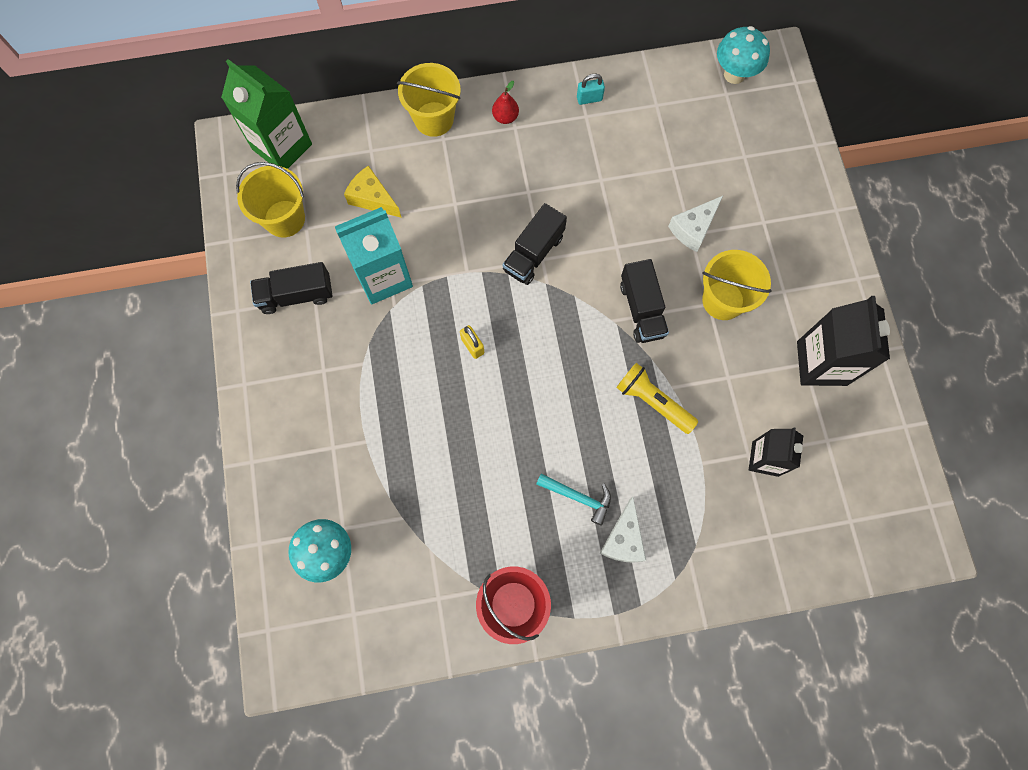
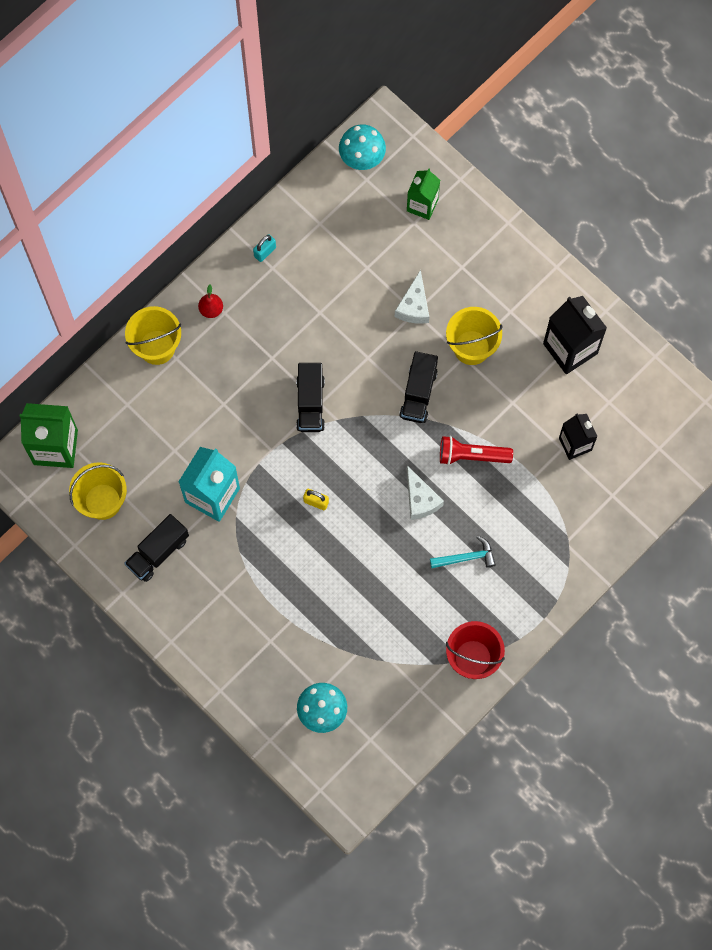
camera: 35 degrees left, 0 degrees up
yellow cheese [344,166,402,218] -> none
white cheese [600,497,646,563] -> white cheese moved to [407,465,444,520]
yellow flashlight [616,363,698,434] -> red flashlight [440,436,513,465]
black truck [620,259,669,343] -> black truck turned 60 degrees clockwise [399,351,438,423]
none -> green carton [407,168,440,220]

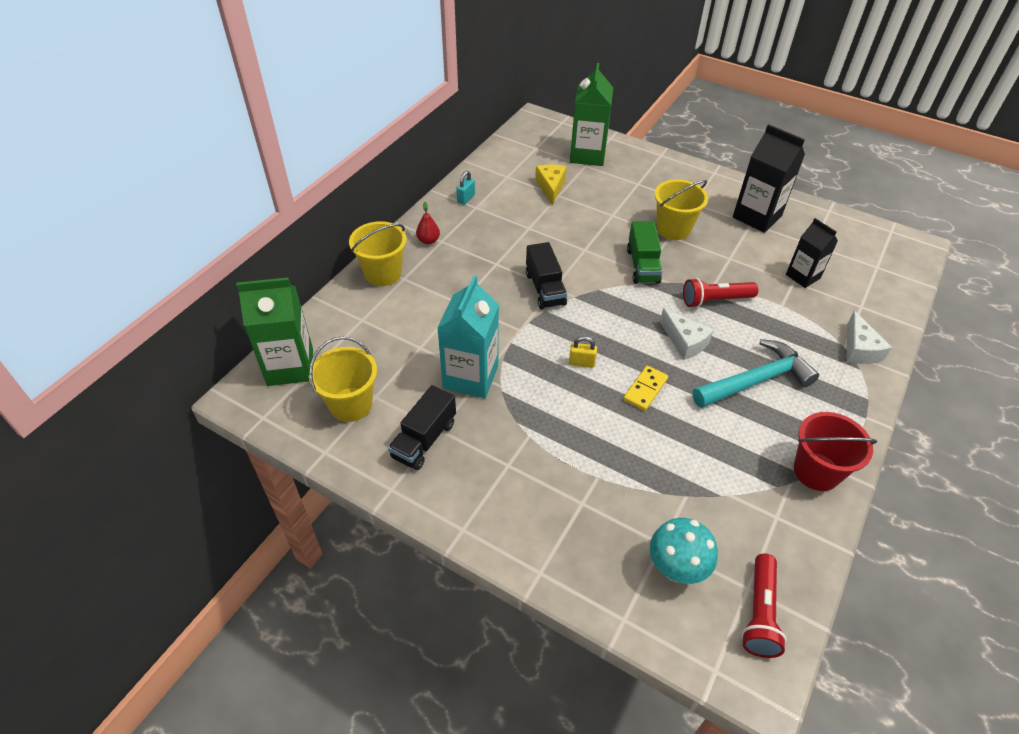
camera: 15 degrees left, 25 degrees down
turquoise mushroom [339,124,386,170] -> none
white cheese [395,270,429,324] -> white cheese moved to [847,311,892,364]
black truck [399,351,438,423] -> green truck [627,221,662,284]
green carton [407,168,440,220] -> green carton [570,63,613,166], size x1.59
turquoise hammer [430,536,496,568] -> turquoise hammer [692,339,819,408], size x1.81
none -> yellow cheese [535,165,567,205]
none -> yellow domino [623,366,668,411]
none -> red flashlight [741,553,787,658]

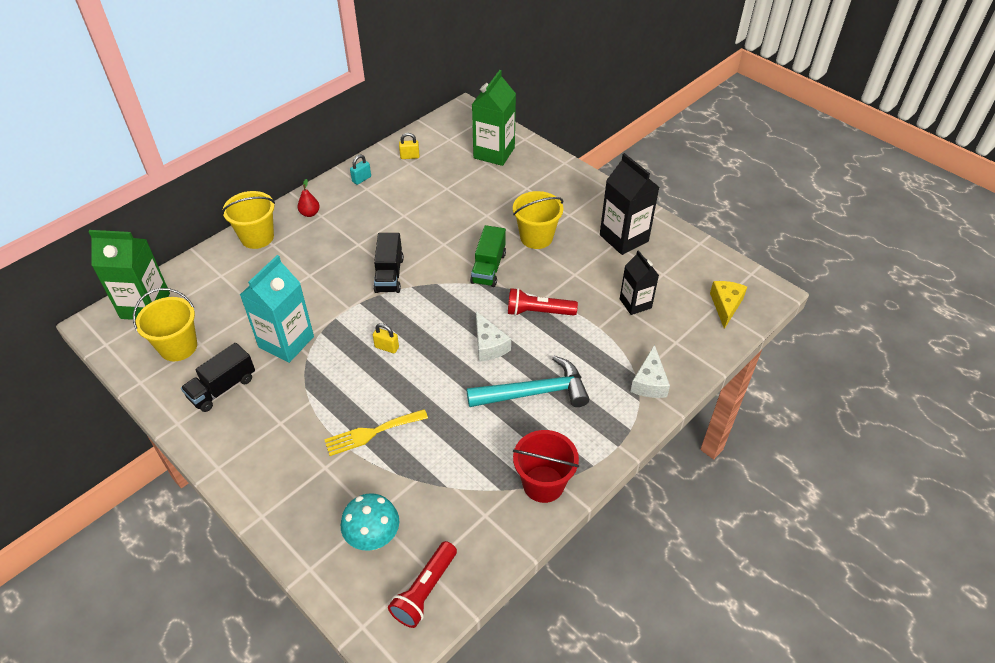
camera: 15 degrees right, 0 degrees up
yellow cheese [535,165,567,205] -> yellow cheese moved to [710,281,747,329]
yellow domino [623,366,668,411] -> none
none -> yellow fork [324,409,428,456]
none -> yellow padlock [399,133,420,159]

